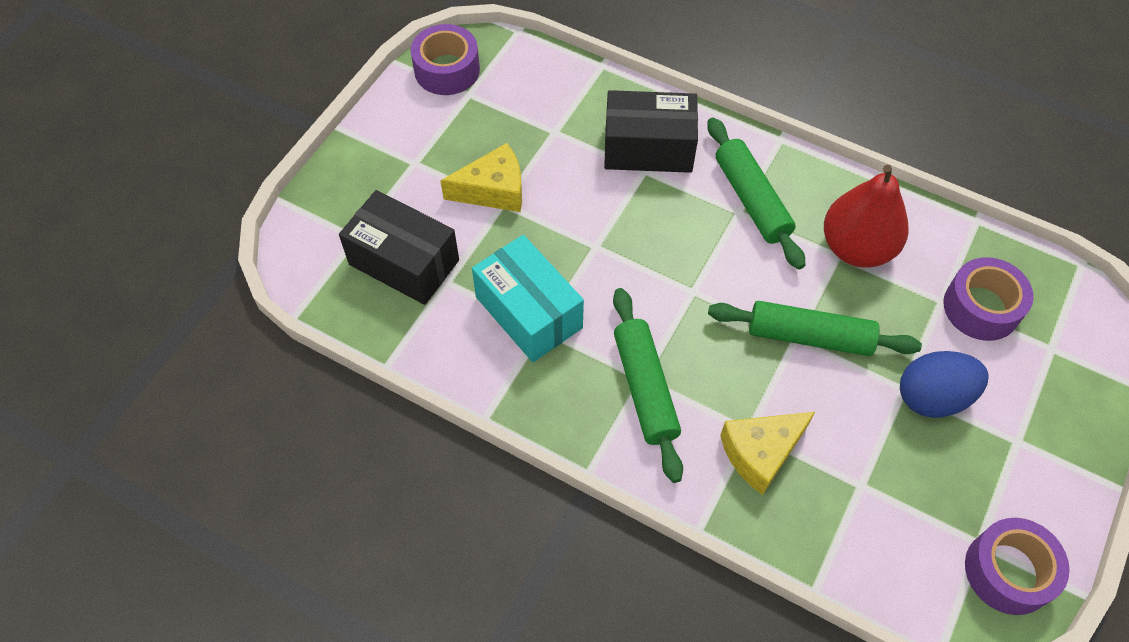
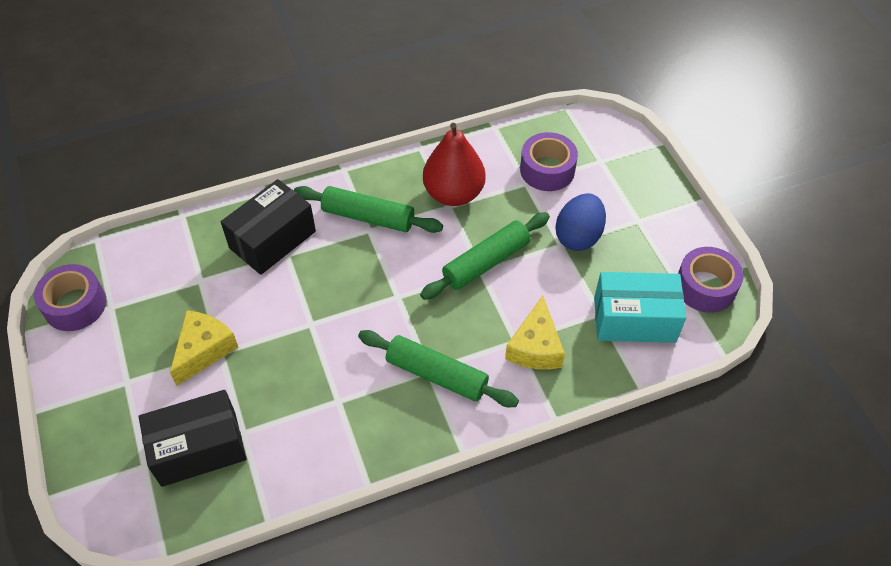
camera: 50 degrees left, 5 degrees down
turquoise box [472,235,584,362] -> turquoise box moved to [594,272,686,343]

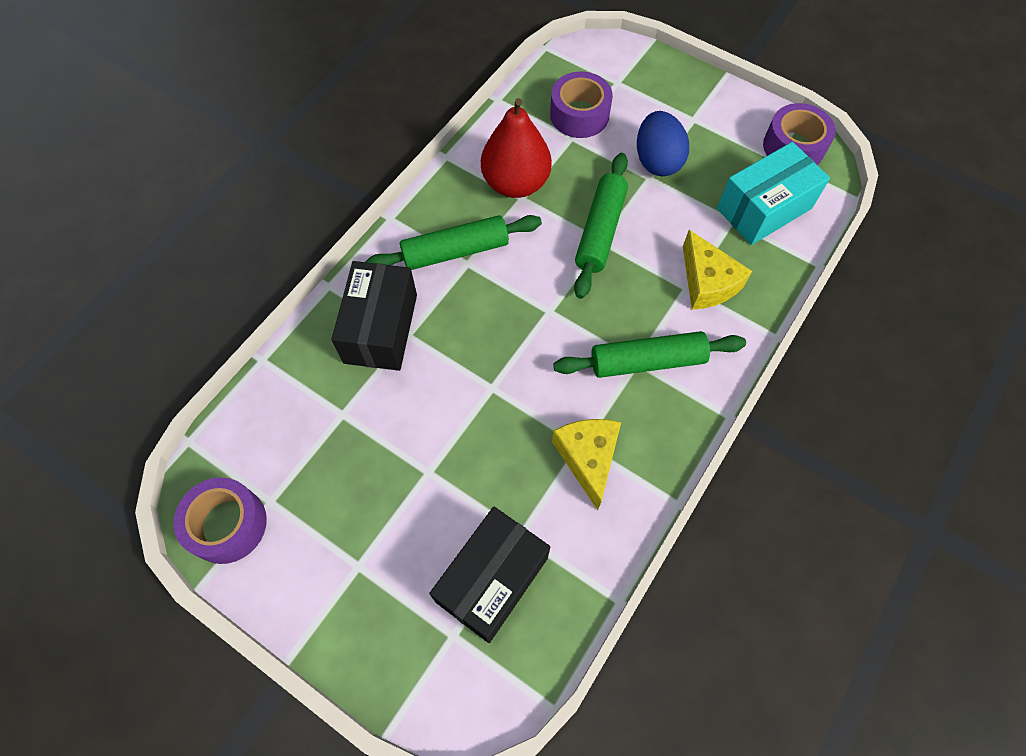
camera: 35 degrees left, 10 degrees up
yellow cheese [170,310,239,386] -> yellow cheese moved to [552,419,621,510]

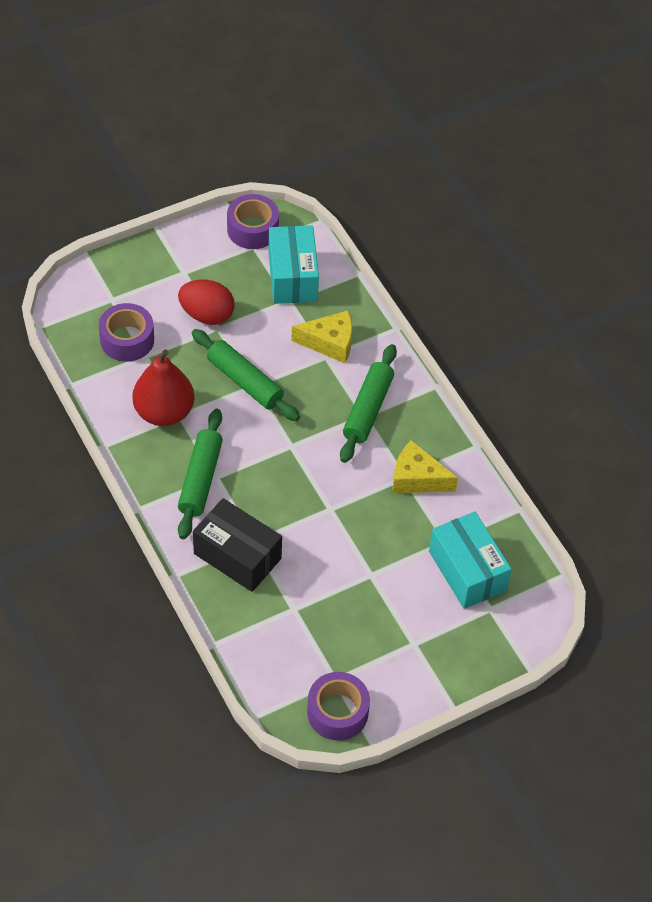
camera: 65 degrees left, 10 degrees down
black box [429,507,550,643] -> turquoise box [429,512,512,609]
blue egg [637,111,689,176] -> red egg [178,280,235,325]

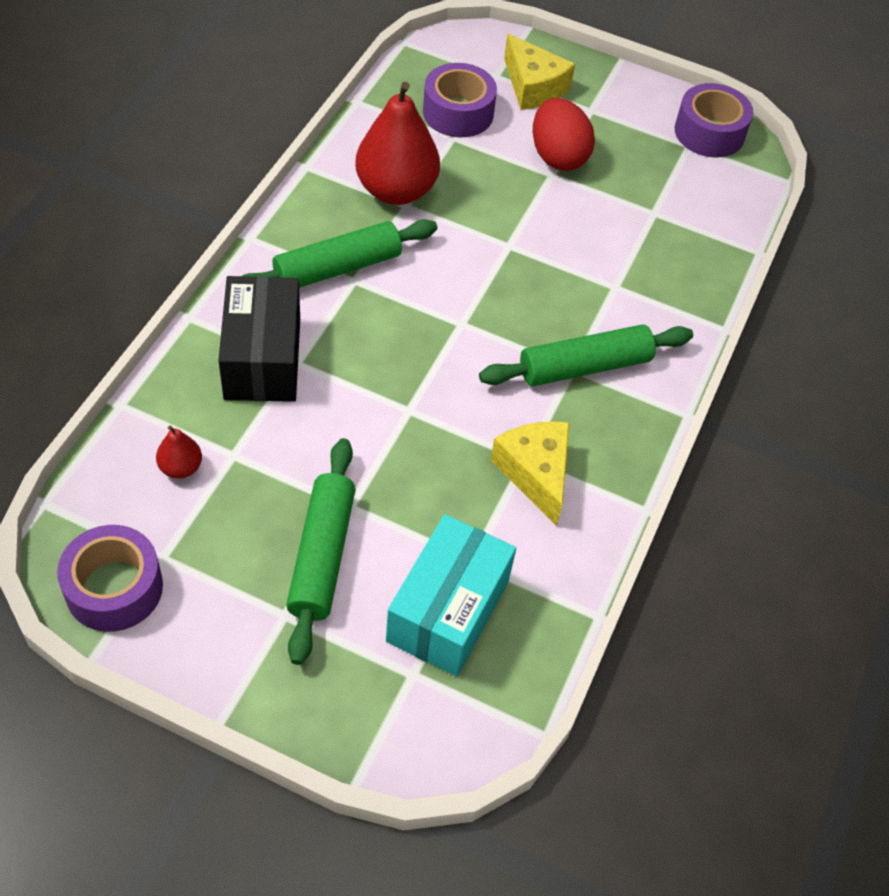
camera: 50 degrees right, 0 degrees up
green rolling pin [192,329,300,421] -> green rolling pin moved to [286,438,356,665]
turquoise box [269,225,319,304] -> none
yellow cheese [291,311,352,363] -> yellow cheese moved to [504,34,575,110]
none -> red pear [156,426,202,479]

